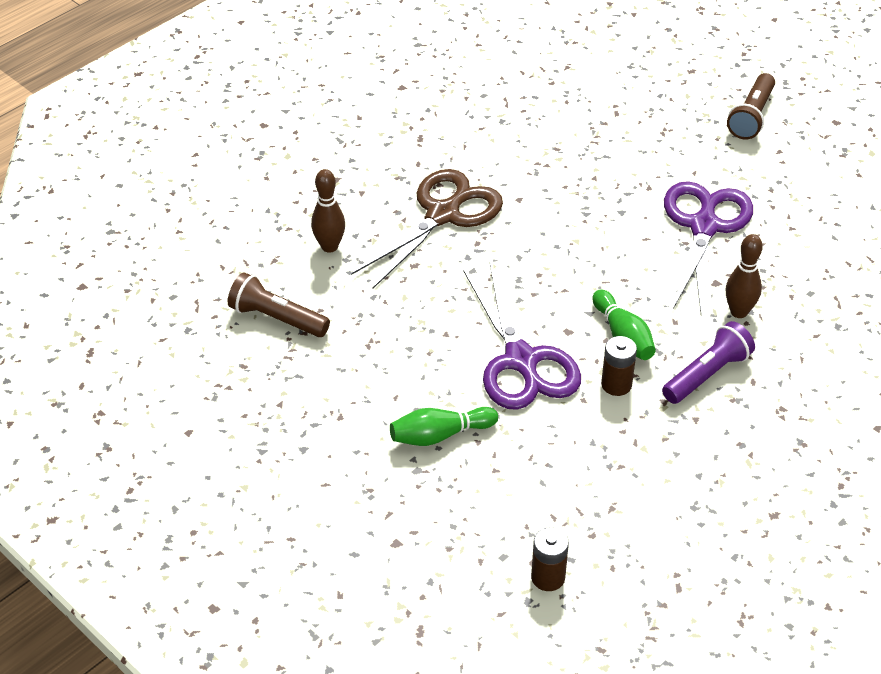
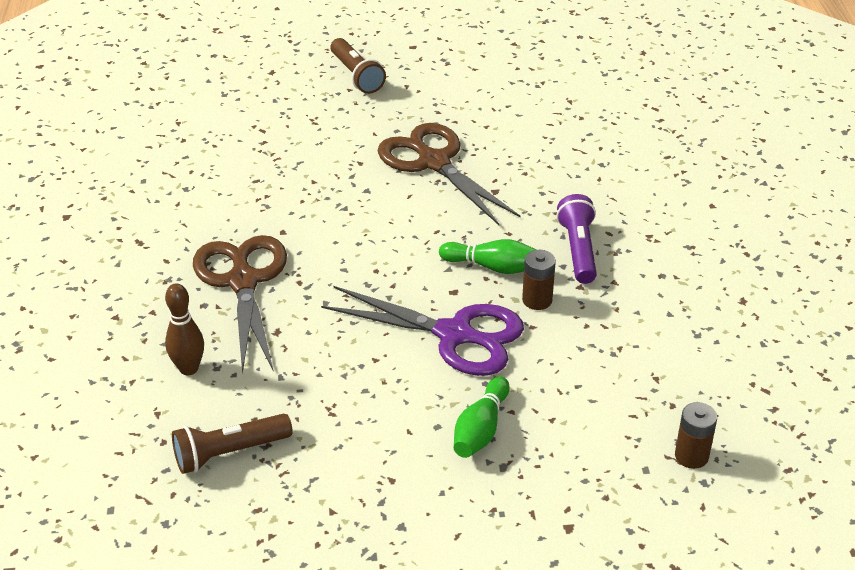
camera: 50 degrees left, 5 degrees down
purple scissors [664,181,753,314] -> brown scissors [378,123,521,225]
brown bowling pin [726,234,763,318] -> none

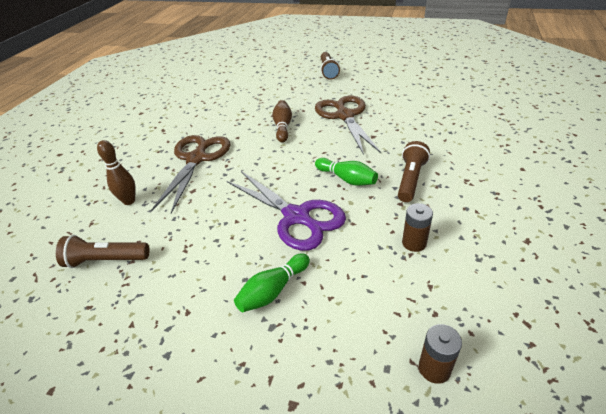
camera: 25 degrees right, 0 degrees up
brown battery [522,250,556,310] -> brown battery moved to [402,203,433,252]
purple flashlight [556,194,597,284] -> brown flashlight [398,141,430,202]
none -> brown bowling pin [272,100,292,143]

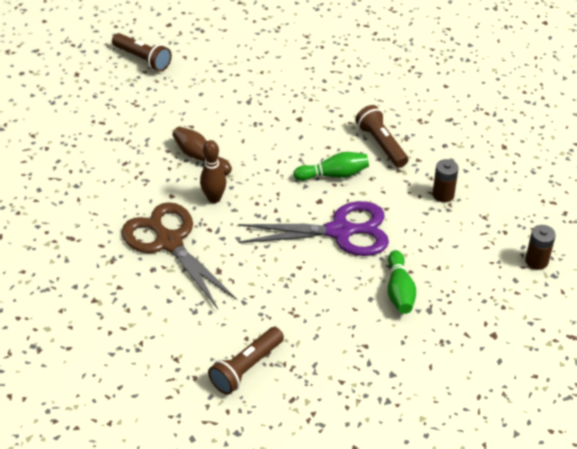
camera: 50 degrees left, 5 degrees up
brown bowling pin [97,140,136,205] -> brown bowling pin moved to [200,140,226,203]
brown scissors [315,96,381,155] -> none

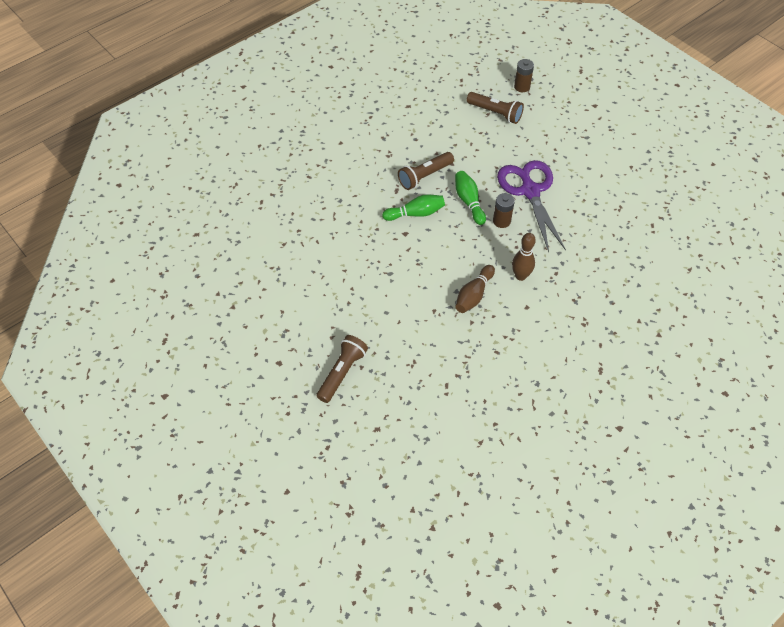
camera: 100 degrees left, 10 degrees up
brown scissors [121,202,237,309] -> none
brown flashlight [208,327,284,395] -> brown flashlight moved to [467,92,524,124]
green bowling pin [388,250,416,314] -> green bowling pin moved to [382,194,445,221]
brown battery [432,159,459,203] -> brown battery moved to [493,193,515,228]

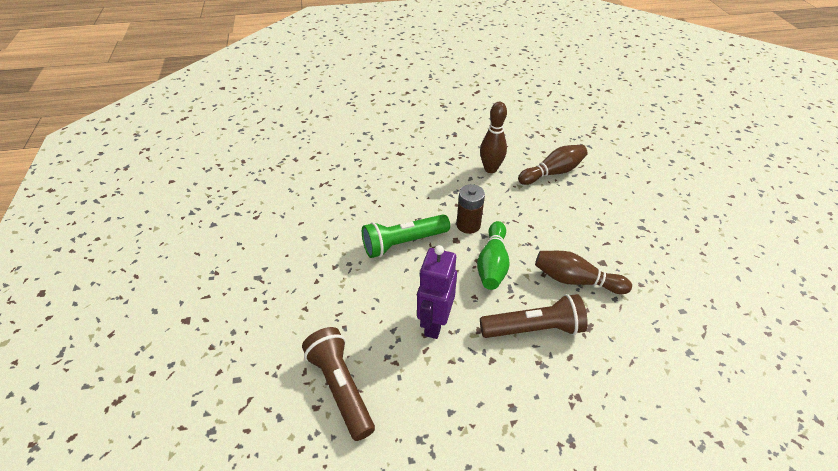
camera: 150 degrees left, 10 degrees down
brown flashlight [316,335,368,403] -> none
green bowling pin [382,194,445,221] -> brown bowling pin [535,251,632,294]
purple scissors [497,160,566,252] -> green flashlight [362,214,450,258]
brown battery [514,59,534,92] -> none
none -> purple robot [417,245,457,339]

